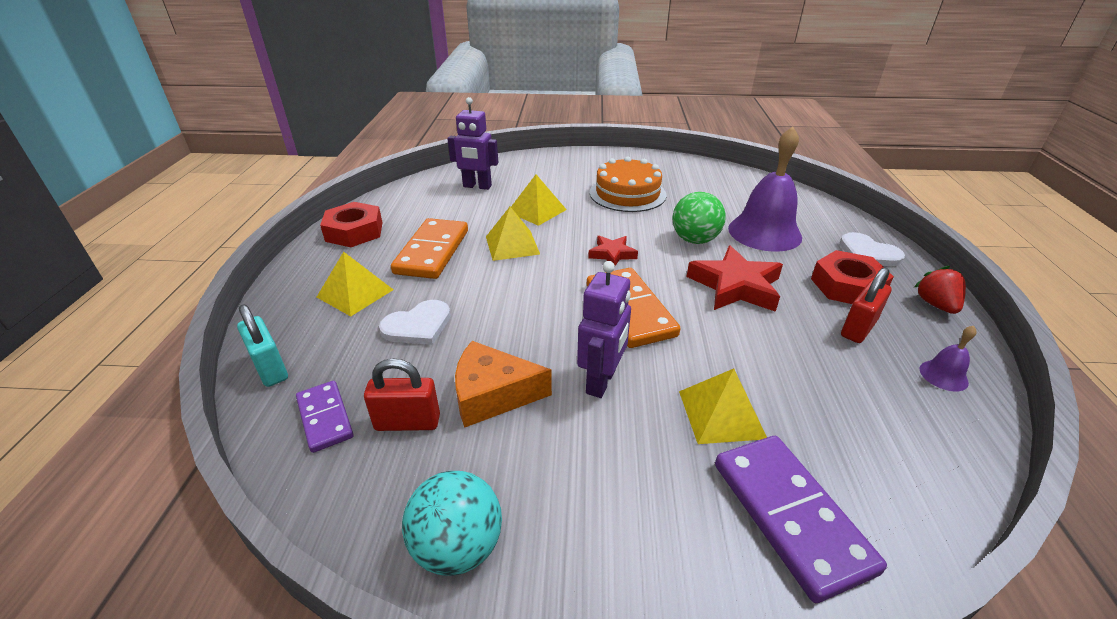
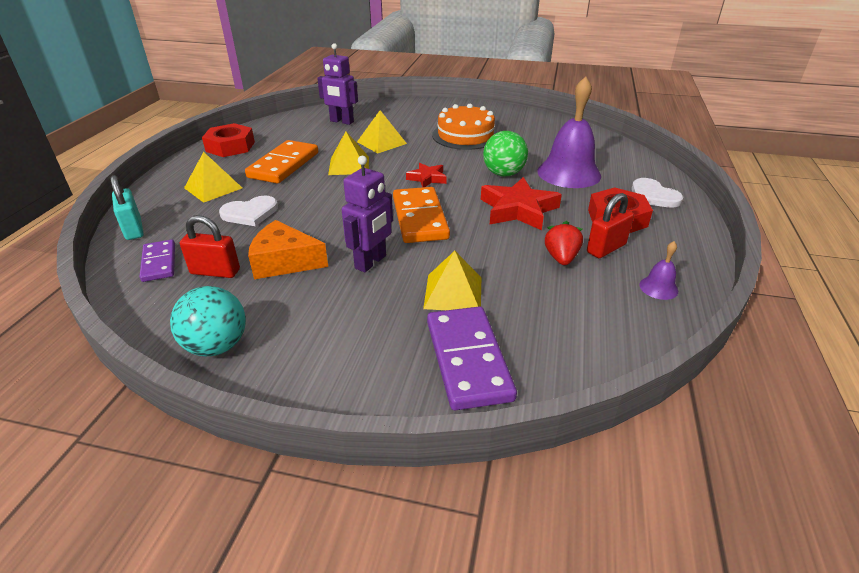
camera: 10 degrees right, 0 degrees up
red strawberry [914,266,966,314] -> red strawberry moved to [545,221,583,265]

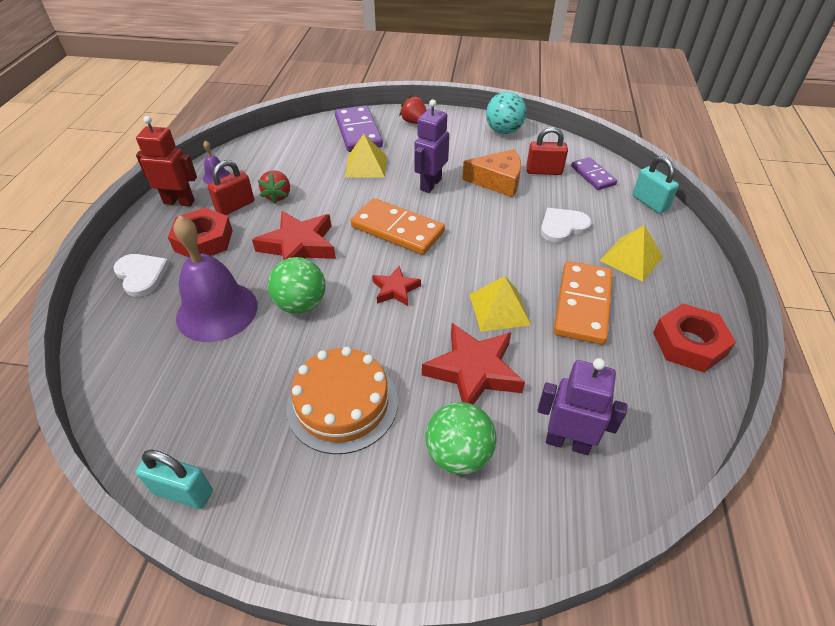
camera: 175 degrees right, 10 degrees up
yellow pyramid [357,110,407,154] -> red star [422,323,525,405]
orange domino [393,187,450,243] -> orange domino turned 45 degrees counterclockwise [351,198,445,255]
none -> red robot [136,116,197,206]
none -> turquoise padlock [136,450,213,509]
none -> red strawberry [399,95,426,124]
none -> green ball [425,402,497,475]

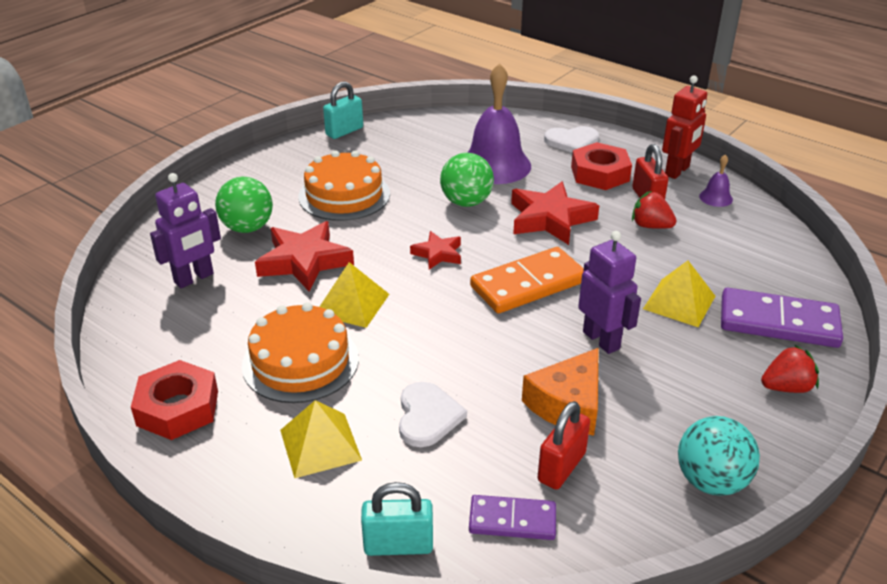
camera: 120 degrees right, 10 degrees down
orange domino [554,261,613,345] -> orange cake [242,302,359,403]

